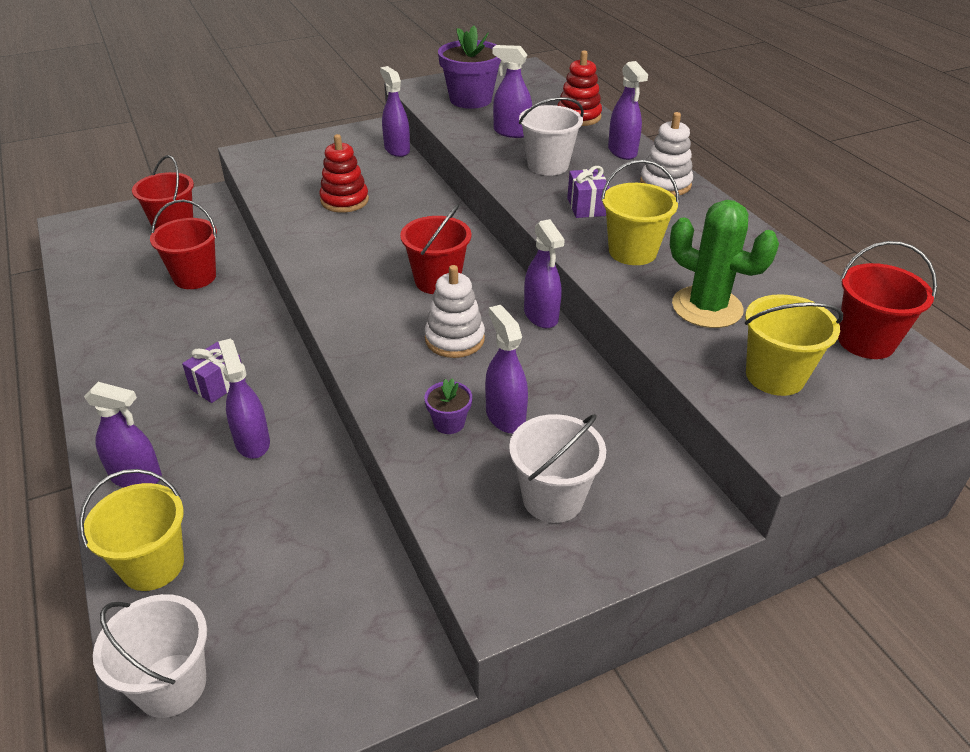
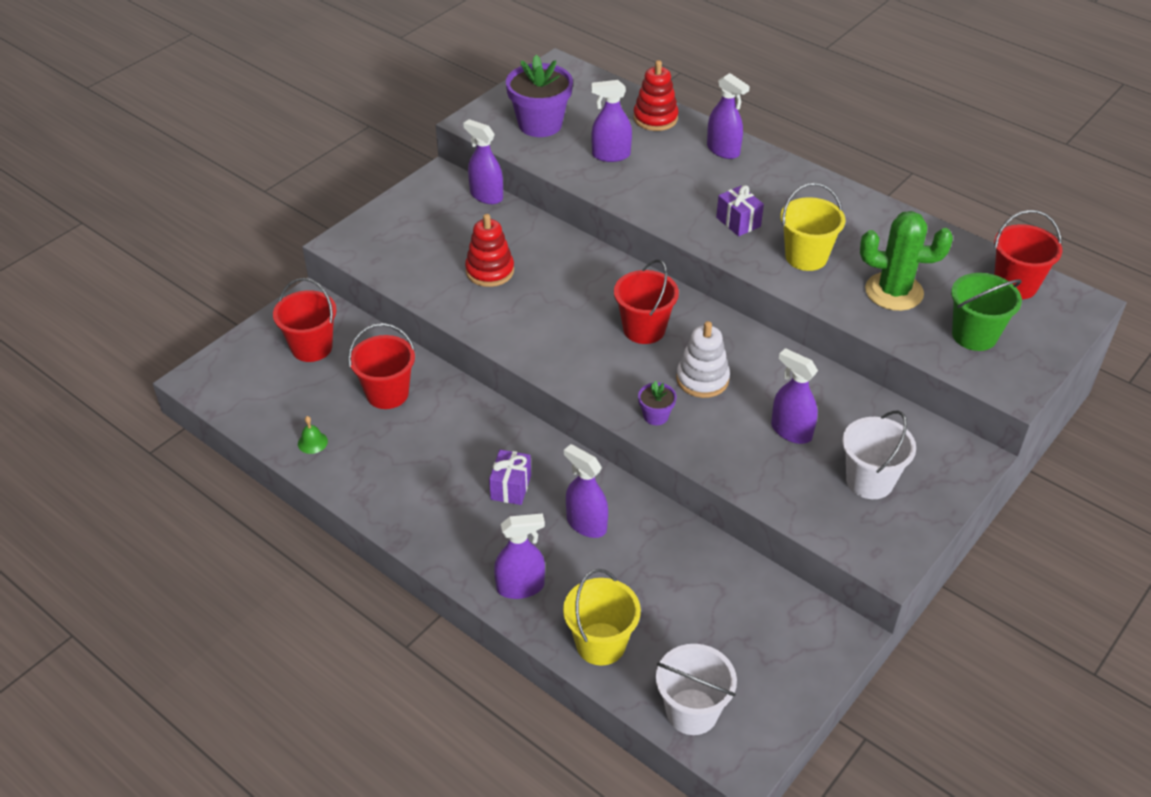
camera: 25 degrees left, 5 degrees up
purple flower pot [424,378,472,434] -> purple flower pot moved to [638,381,677,425]
white bucket [519,97,584,176] -> none
purple spray bottle [524,219,565,328] -> none
white stacking toy [640,112,693,196] -> none
yellow bucket [745,294,843,396] -> green bucket [951,273,1022,351]
none -> green bell [298,416,328,454]

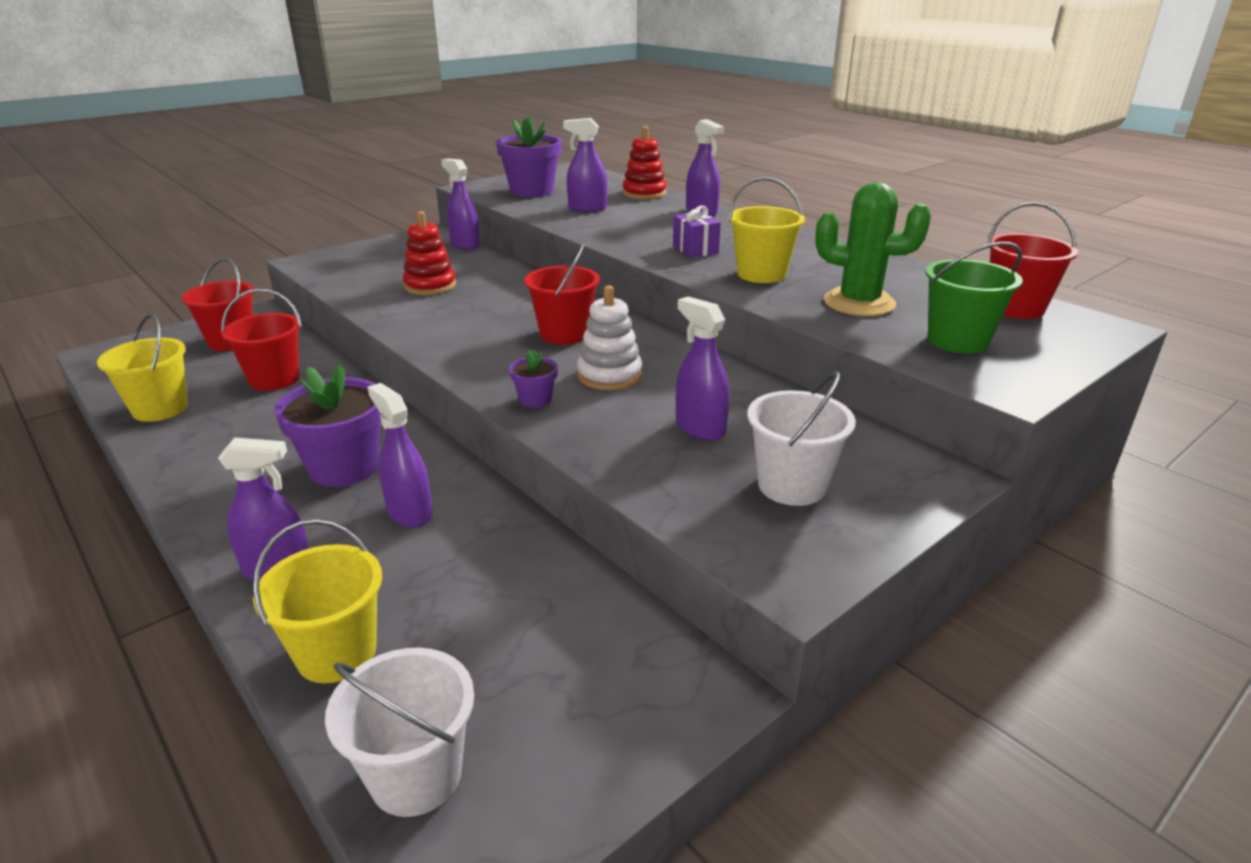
camera: 10 degrees right, 15 degrees down
green bell [298,416,328,454] -> yellow bucket [97,314,188,422]
purple gift [489,450,531,505] -> purple flower pot [274,365,381,487]

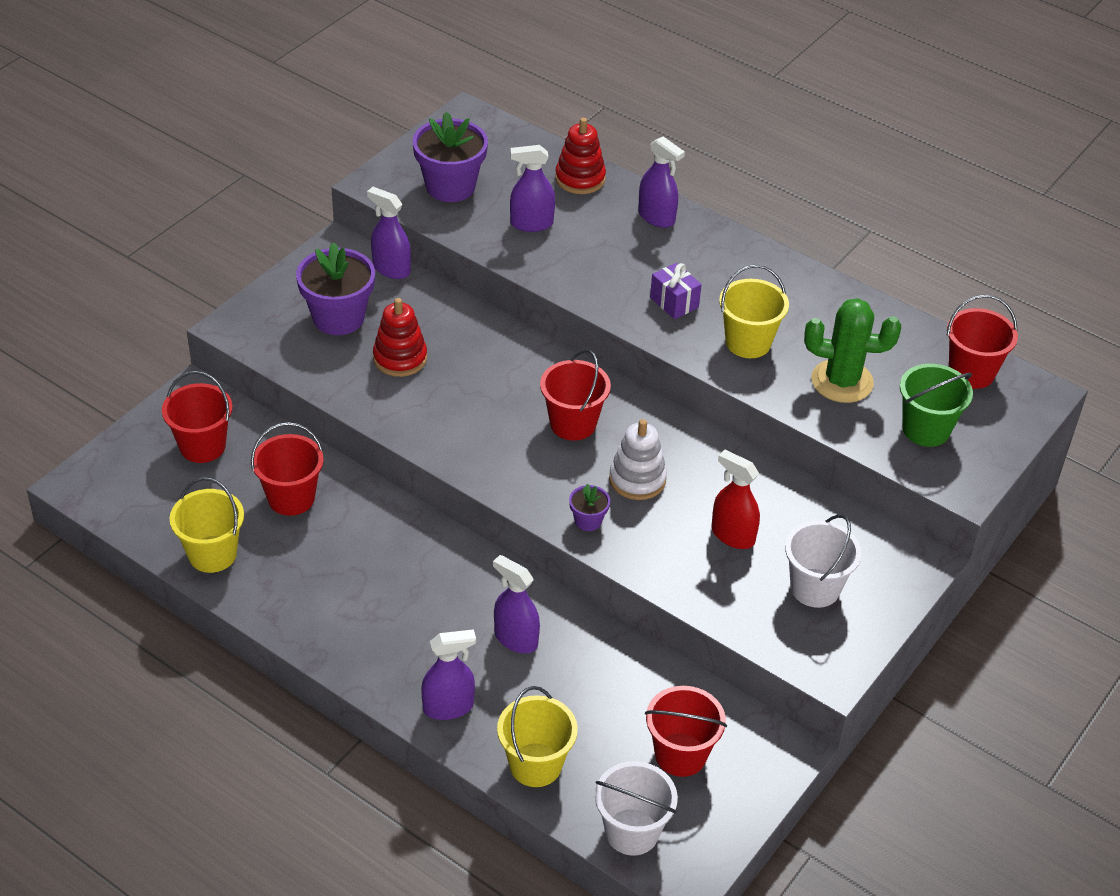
camera: 15 degrees left, 15 degrees up
purple flower pot [274,365,381,487] -> purple flower pot moved to [296,242,375,335]
purple spray bottle [676,296,730,441] -> red spray bottle [711,450,760,549]
none -> red bucket [645,686,727,777]

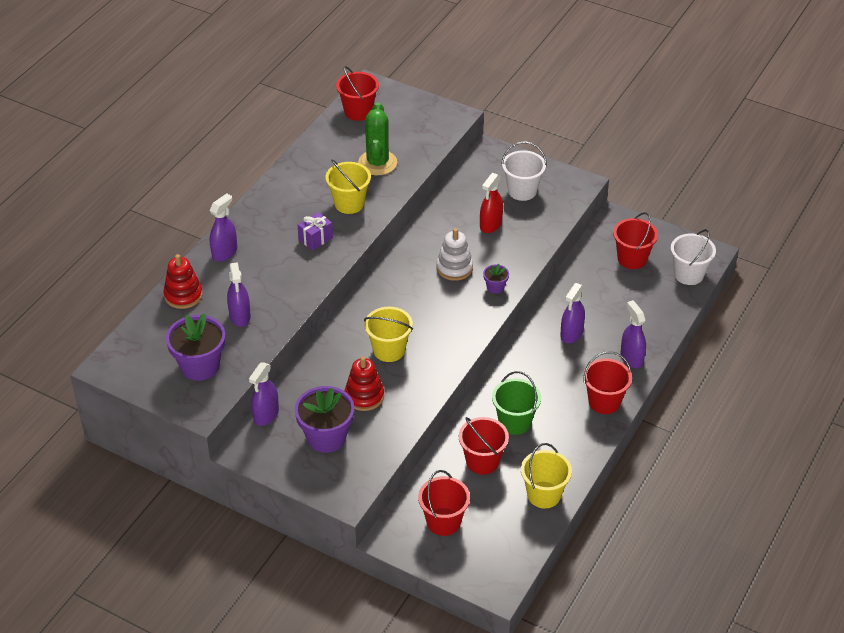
camera: 95 degrees left, 0 degrees up
yellow bucket [497,686,578,787] -> yellow bucket moved to [364,307,413,362]
red bucket [540,349,611,441] -> red bucket moved to [583,351,632,414]
green bucket [900,364,973,447] -> green bucket moved to [492,371,541,435]

